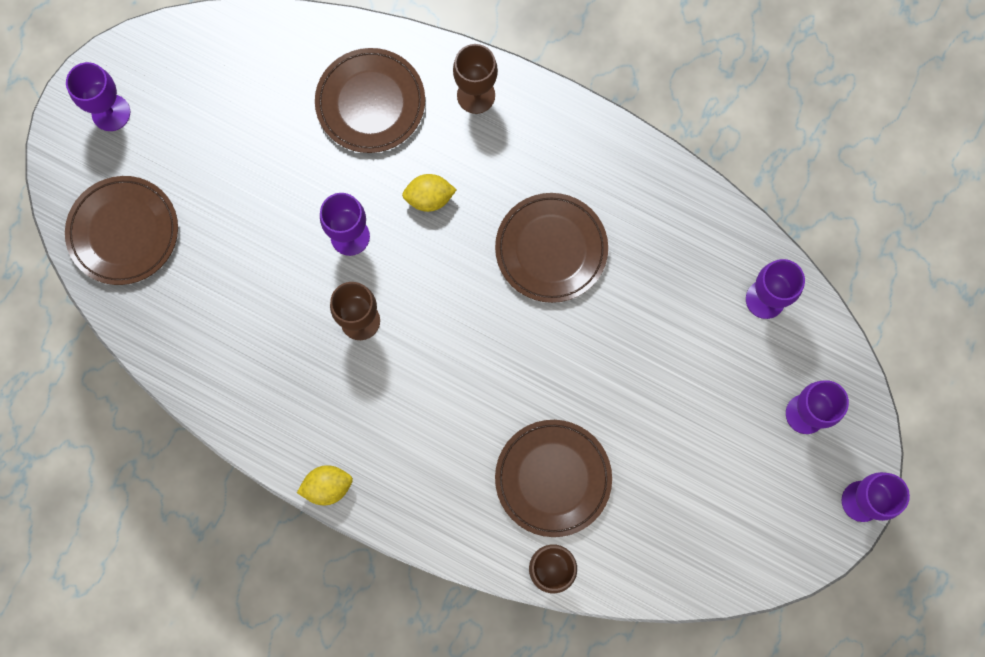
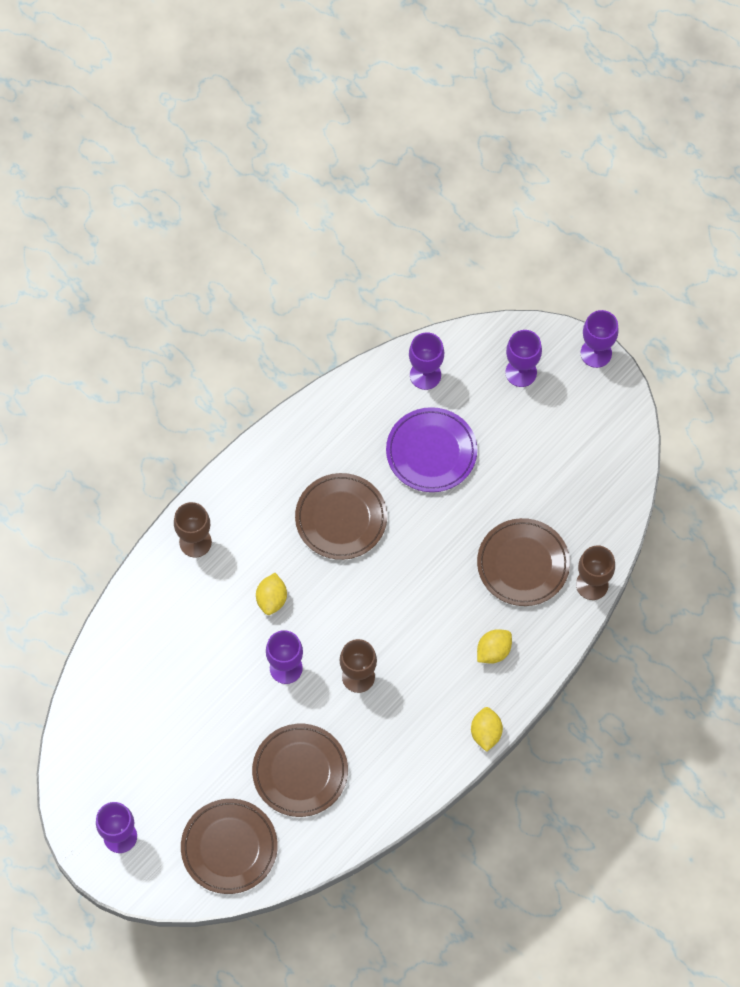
camera: 75 degrees left, 10 degrees down
brown plate [315,48,425,153] -> brown plate moved to [252,724,348,817]
none -> purple plate [386,407,477,492]
none -> yellow lemon [477,629,512,664]

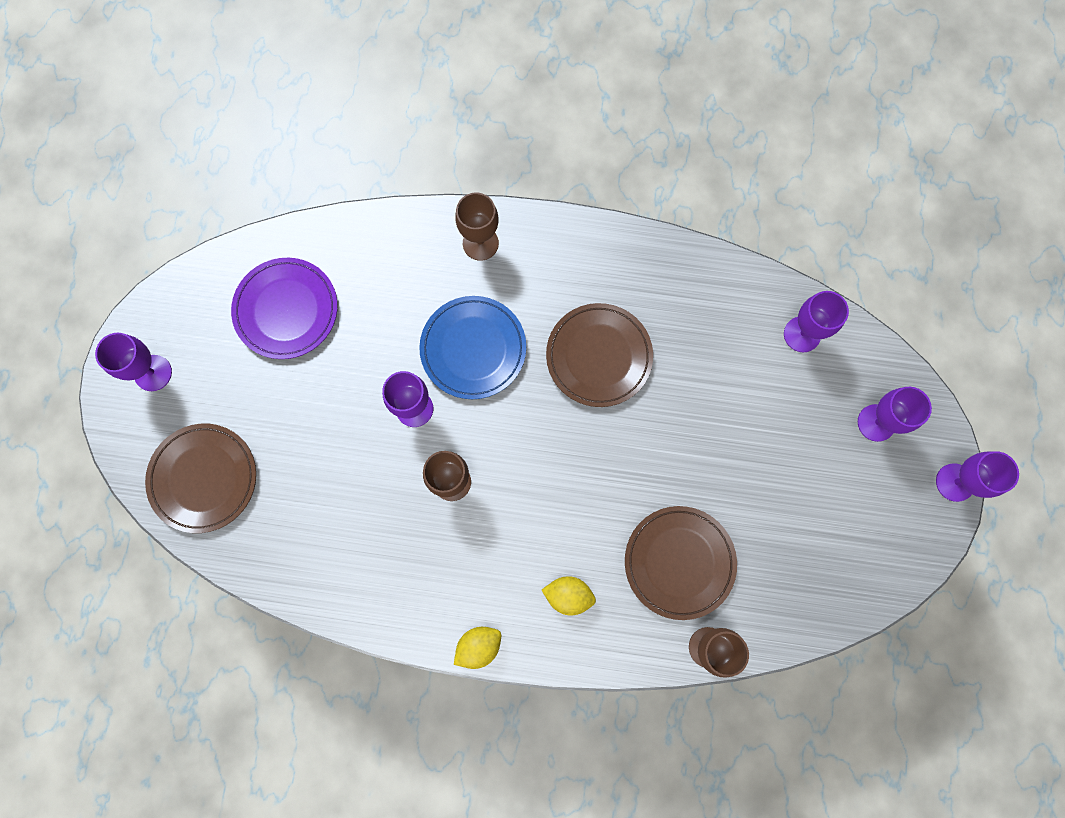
camera: 55 degrees right, 10 degrees up
brown plate [252,724,348,817] -> none
yellow lemon [256,573,287,615] -> blue plate [419,296,526,399]
purple plate [386,407,477,492] -> purple plate moved to [231,258,338,359]

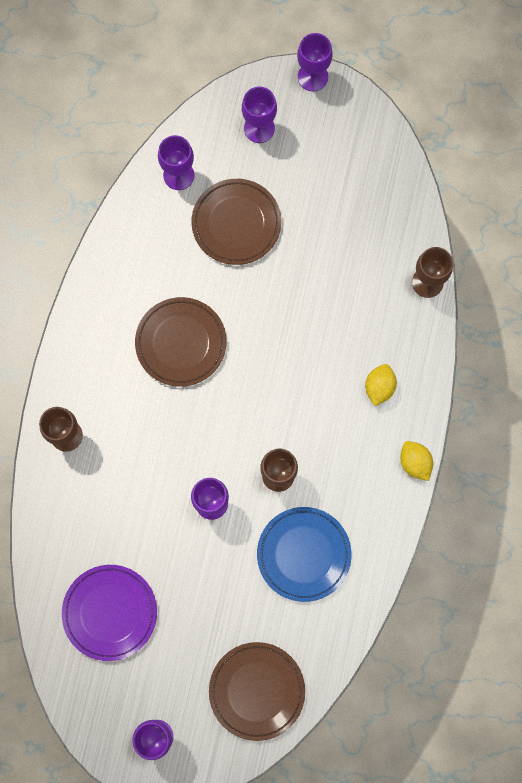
camera: 85 degrees left, 0 degrees up
blue plate [419,296,526,399] -> blue plate moved to [257,507,351,602]
brown plate [625,506,737,620] -> brown plate moved to [192,179,281,265]

